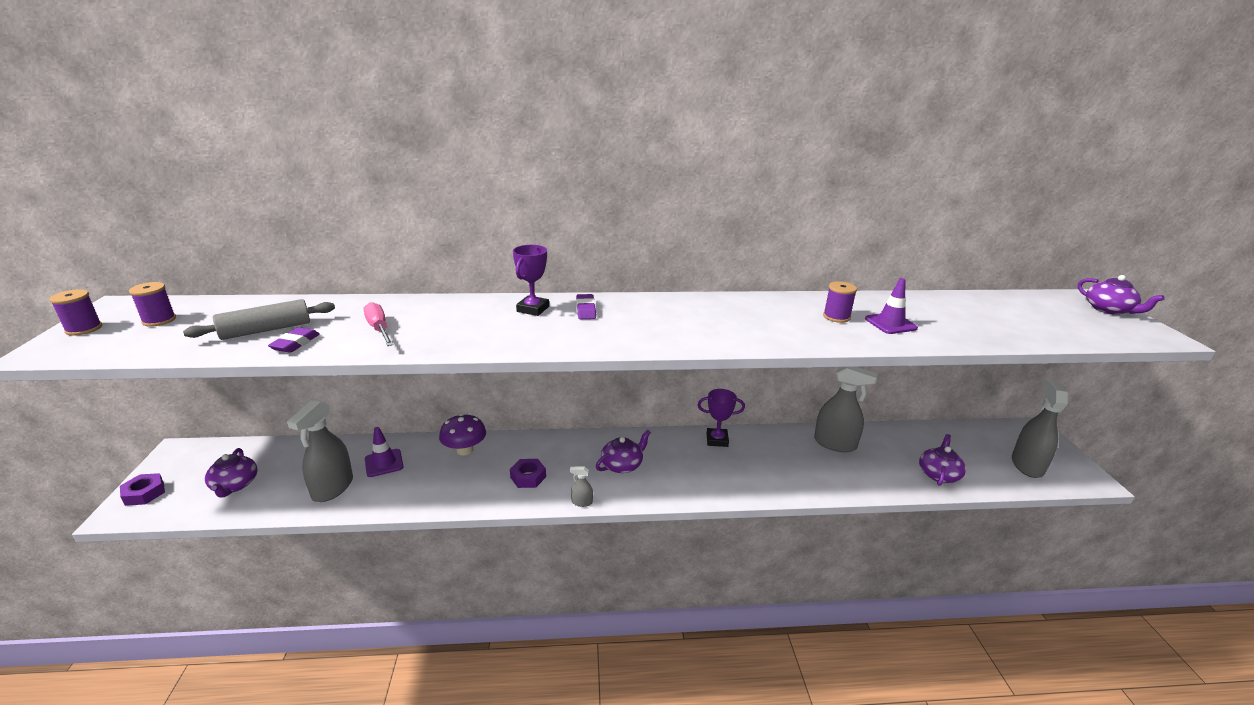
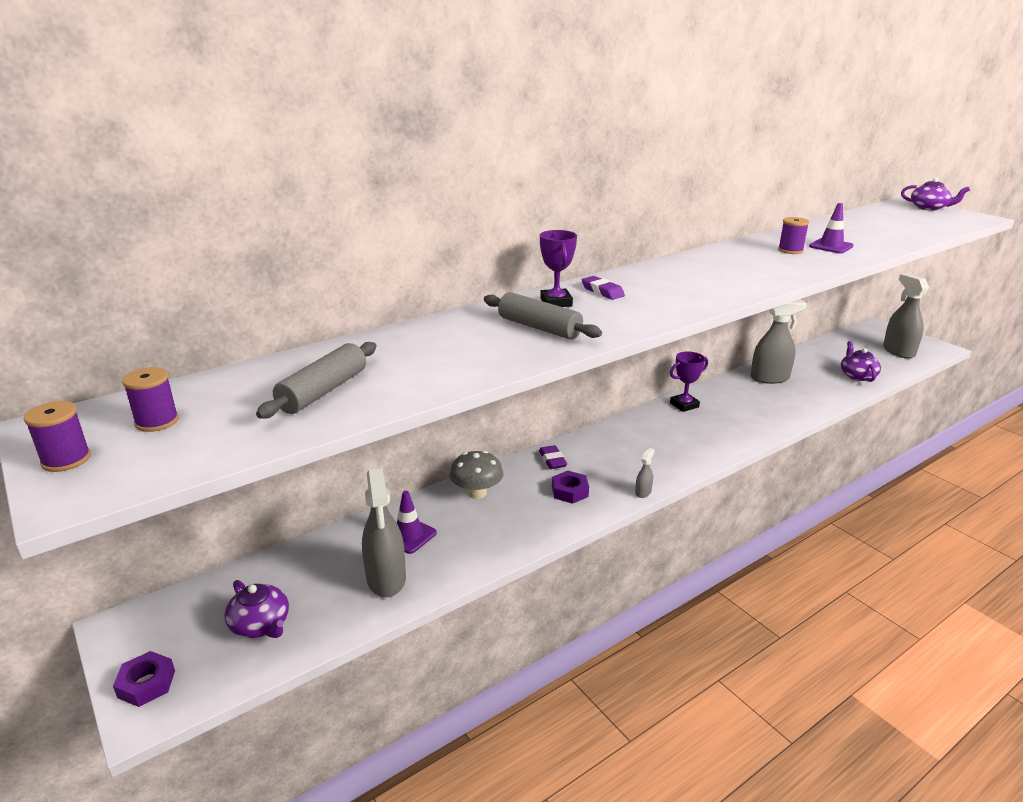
camera: 30 degrees left, 0 degrees up
purple eraser [268,327,320,353] -> purple eraser moved to [539,445,567,469]
pink screwdriver [363,302,394,346] -> none
purple mushroom [439,414,486,456] -> grey mushroom [449,451,504,499]
grey spray bottle [570,466,593,507] -> grey spray bottle turned 150 degrees clockwise [635,448,655,498]
purple teapot [596,430,651,473] -> none
none -> grey rolling pin [484,292,602,340]

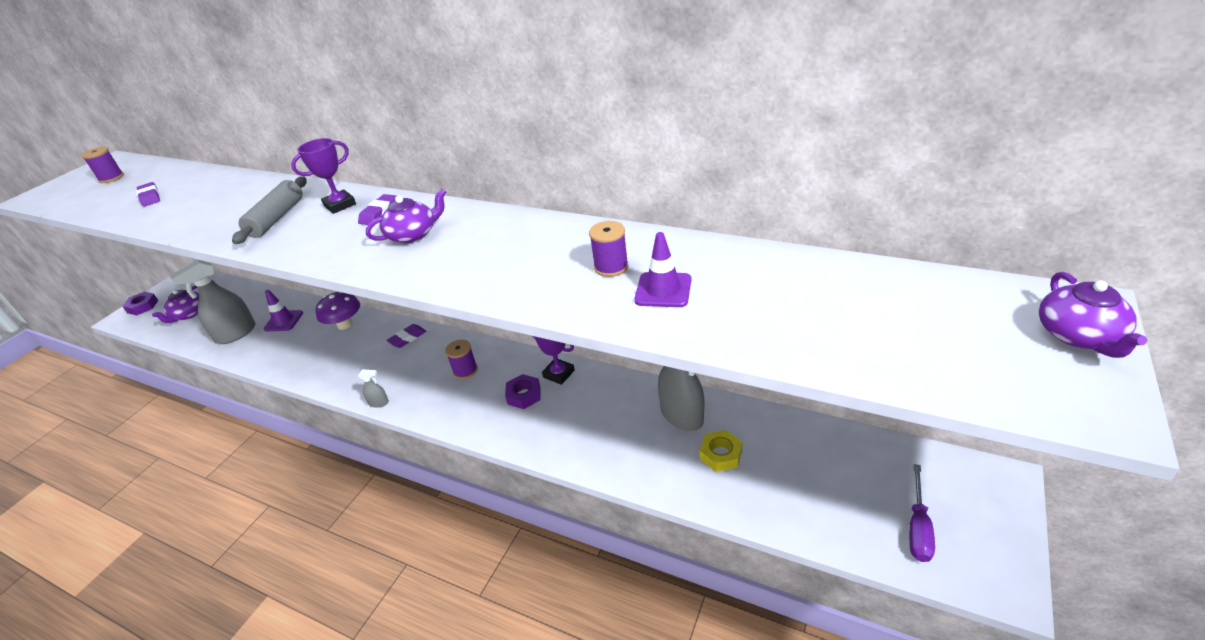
camera: 65 degrees right, 10 degrees up
purple spool [24,401,91,472] -> purple spool moved to [445,340,478,379]
grey rolling pin [256,342,376,418] -> purple eraser [136,182,160,207]
grey mushroom [449,451,504,499] -> purple mushroom [315,292,360,330]
purple nut [552,471,589,504] -> purple nut moved to [505,374,540,409]
purple teapot [841,341,881,382] -> purple teapot moved to [366,189,446,243]
grey spray bottle [883,274,929,359] -> purple screwdriver [909,464,935,562]
none -> yellow nut [700,430,742,472]

